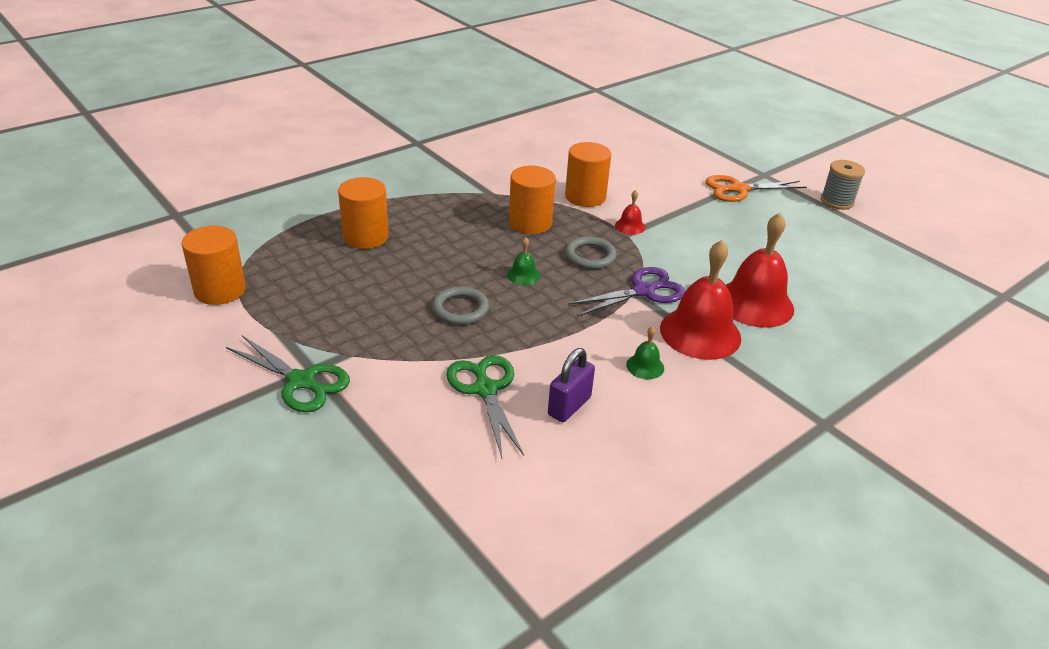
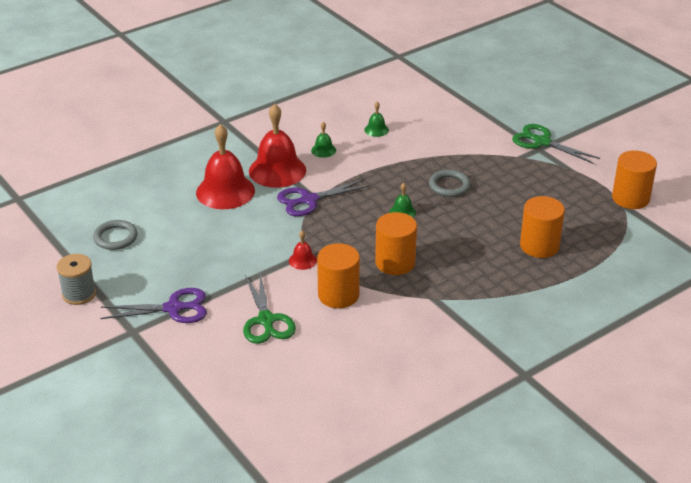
camera: 175 degrees left, 0 degrees up
green scissors [446,355,524,458] -> green scissors moved to [243,272,296,344]
purple padlock [548,348,595,422] -> green bell [364,102,389,137]
grey ring [565,237,616,269] -> grey ring moved to [93,220,138,250]
orange scissors [706,175,807,202] -> purple scissors [101,288,207,323]

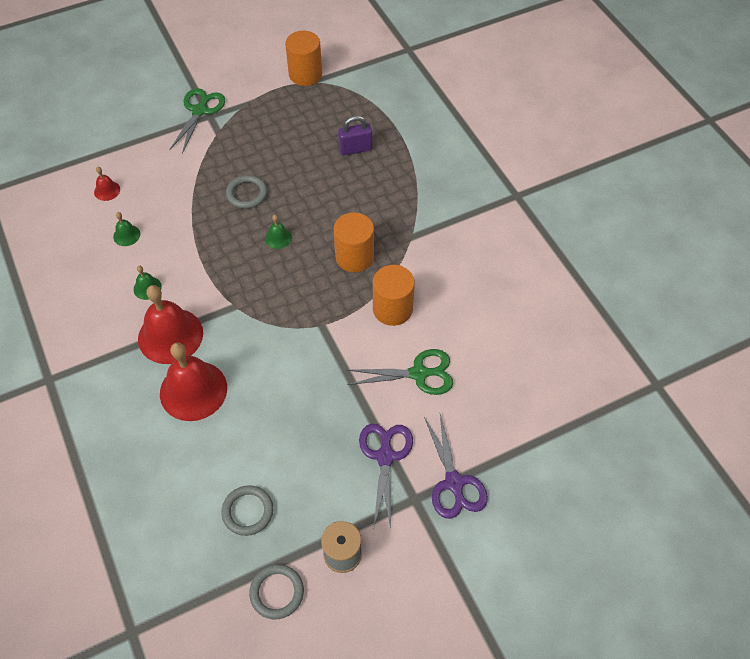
camera: 80 degrees left, 20 degrees up
purple scissors [277,179,370,216] -> purple scissors moved to [424,414,488,519]
red bell [289,231,317,270] -> red bell moved to [94,167,120,201]
green scissors [512,124,600,164] -> green scissors turned 150 degrees clockwise [170,88,225,154]
orange cylinder [520,196,565,258] -> purple padlock [338,116,372,155]
none -> grey ring [249,564,304,619]

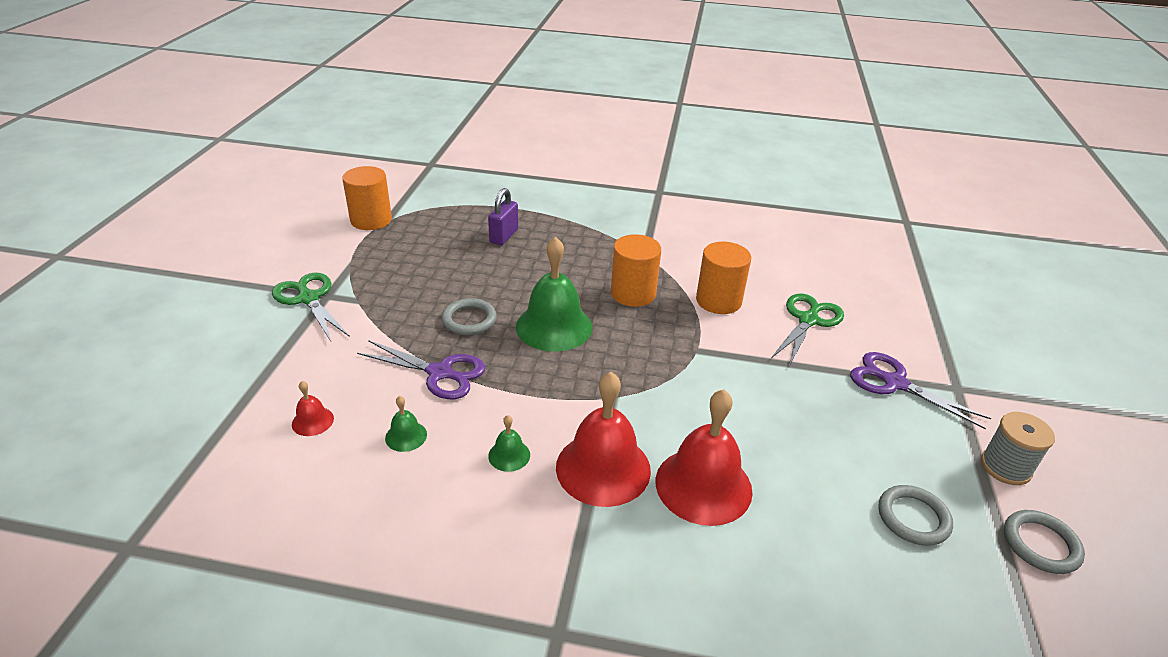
camera: 55 degrees left, 20 degrees down
green bell [265,215,292,249] -> green bell [516,237,593,352], size x2.25
purple scissors [424,414,488,519] -> purple scissors moved to [357,340,486,399]

